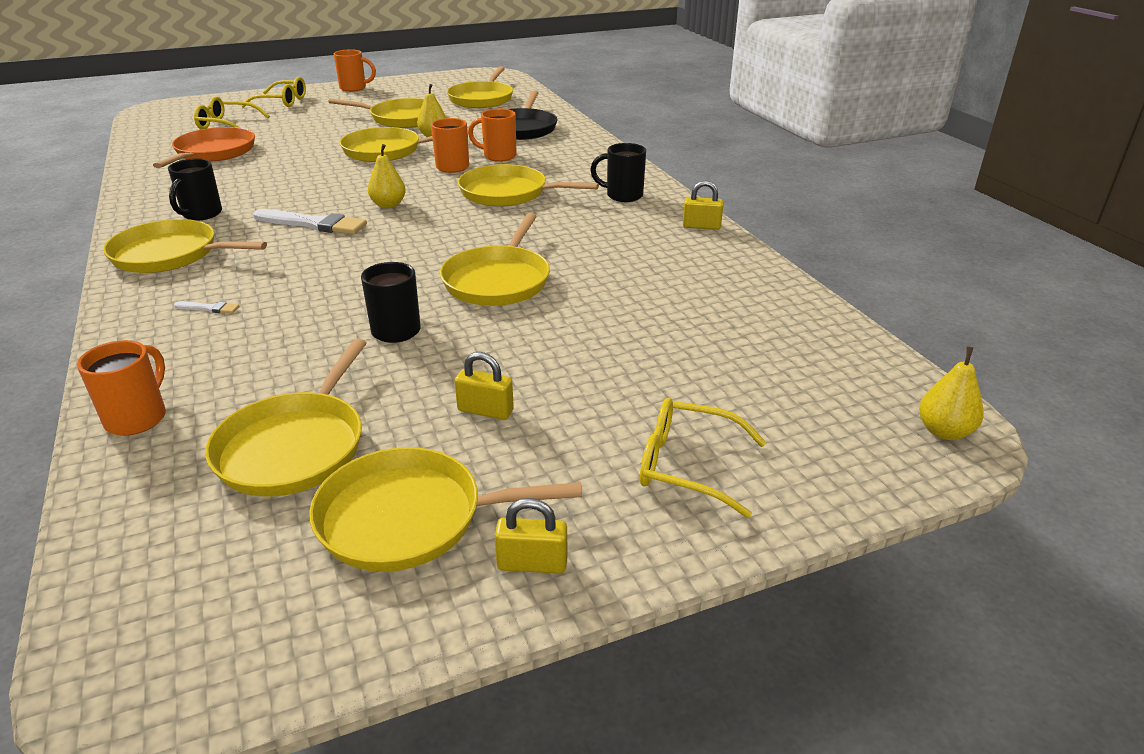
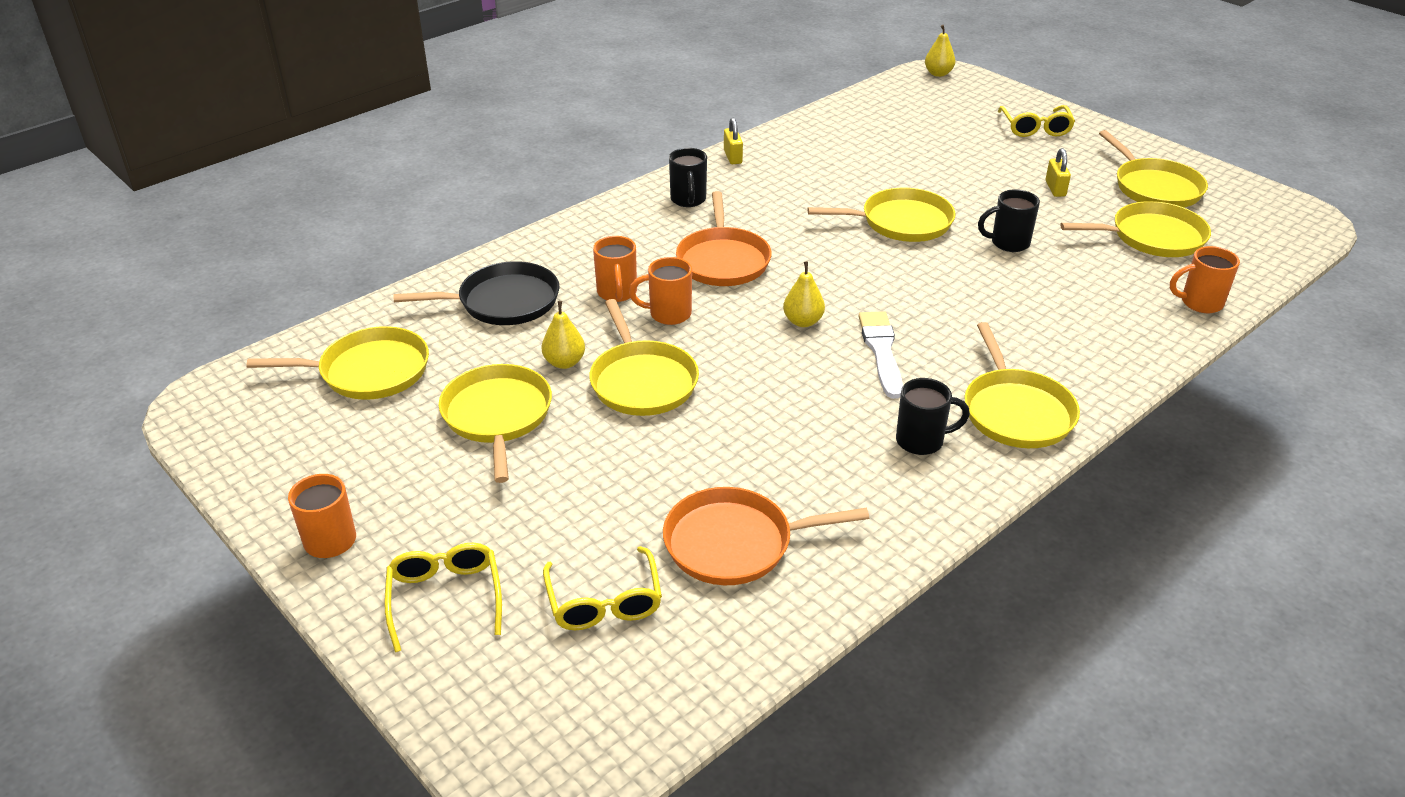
camera: 110 degrees left, 5 degrees up
white brush [174,301,239,314] -> none
yellow pan [458,164,599,206] -> orange pan [676,191,772,286]
yellow padlock [495,498,567,574] -> none

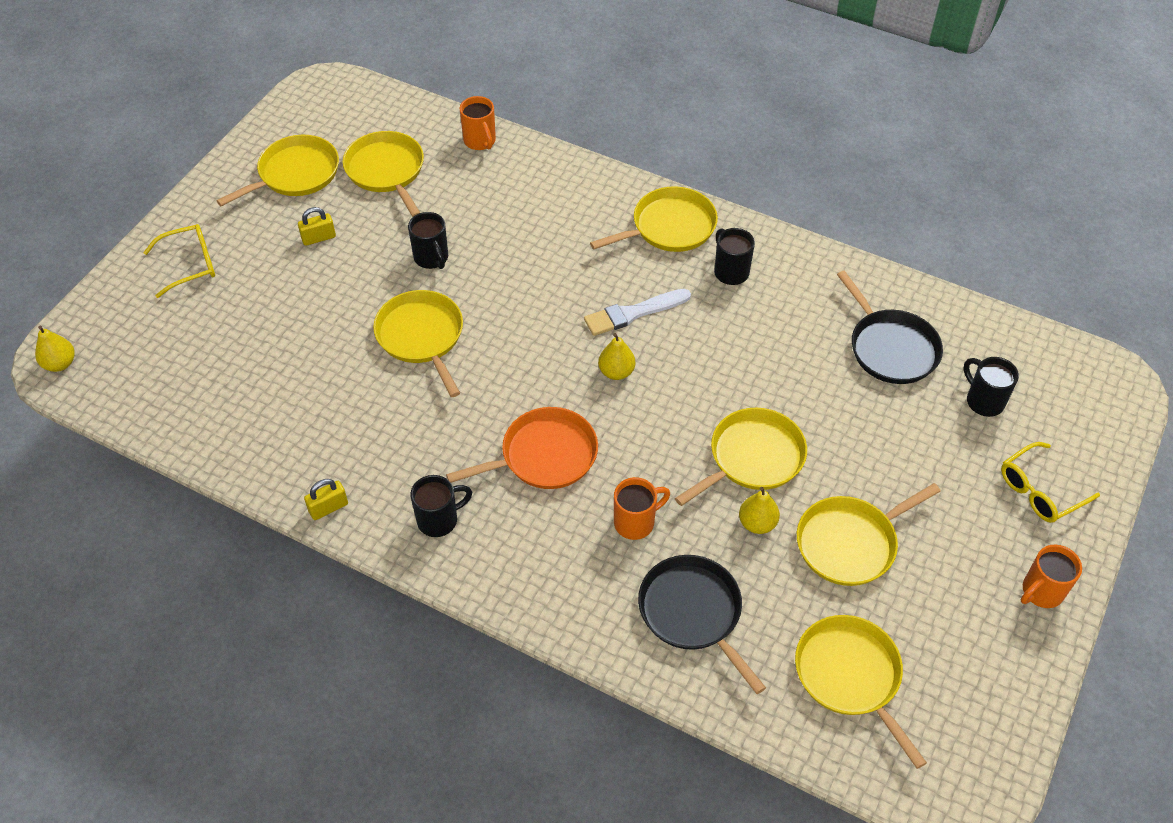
camera: 110 degrees left, 15 degrees up
yellow glasses [543,546,662,630] -> black mug [964,357,1019,417]
orange mug [629,257,692,325] -> none
orange pan [663,487,869,585] -> black pan [837,271,943,384]

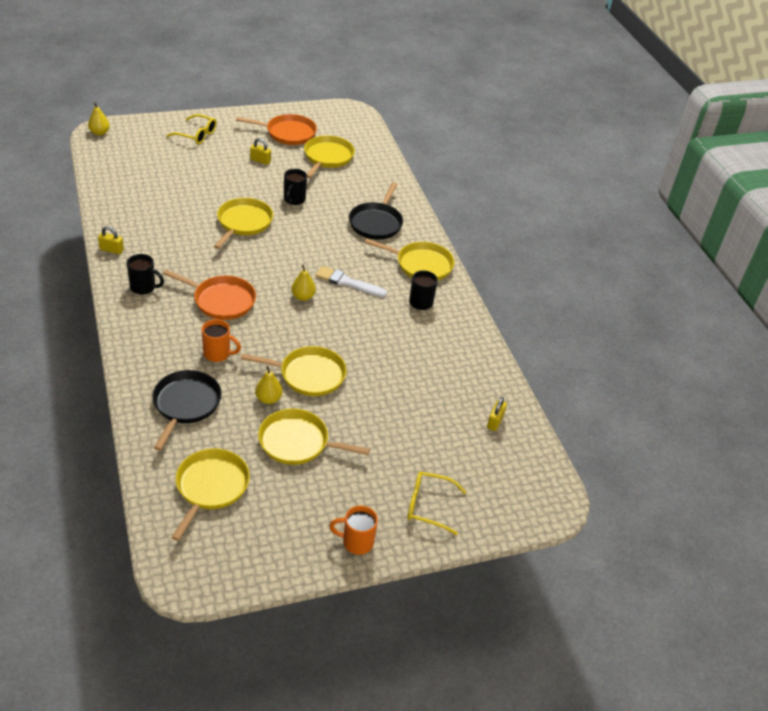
camera: 40 degrees right, 10 degrees down
yellow pan [216,135,339,206] -> orange pan [236,114,317,145]
orange mug [460,96,496,150] -> none
black pan [837,271,943,384] -> black pan moved to [349,182,403,239]
black mug [964,357,1019,417] -> none
none -> yellow padlock [487,397,507,431]

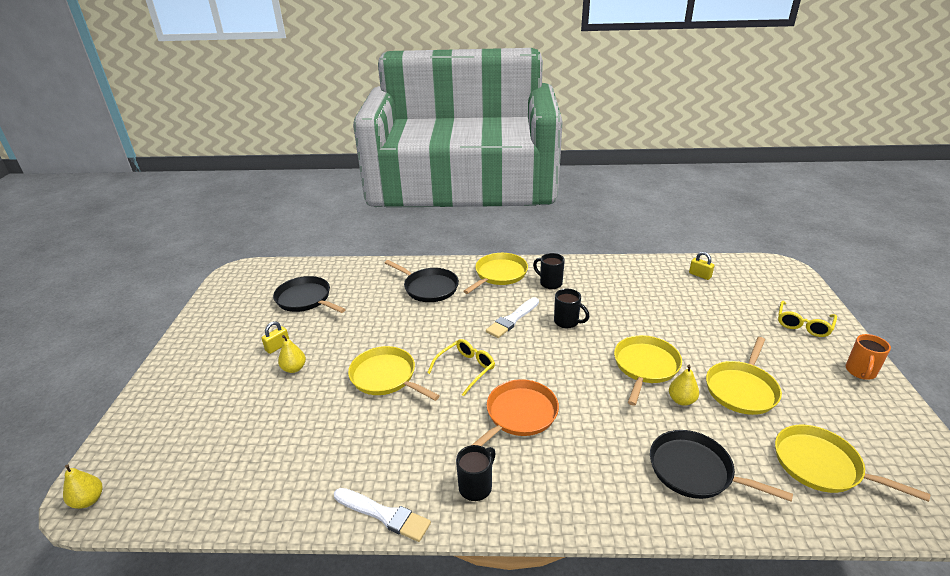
camera: 65 degrees left, 10 degrees down
yellow padlock [98,226,124,254] -> white brush [334,488,431,542]
yellow glasses [166,114,217,144] -> yellow glasses moved to [427,339,495,396]
orange mug [202,319,241,362] -> none
orange pan [236,114,317,145] -> none
black mug [284,169,307,205] -> black mug moved to [554,289,590,328]
yellow pear [291,265,316,301] -> yellow pear moved to [278,335,306,373]
yellow pan [304,135,355,178] -> black pan [273,276,346,313]

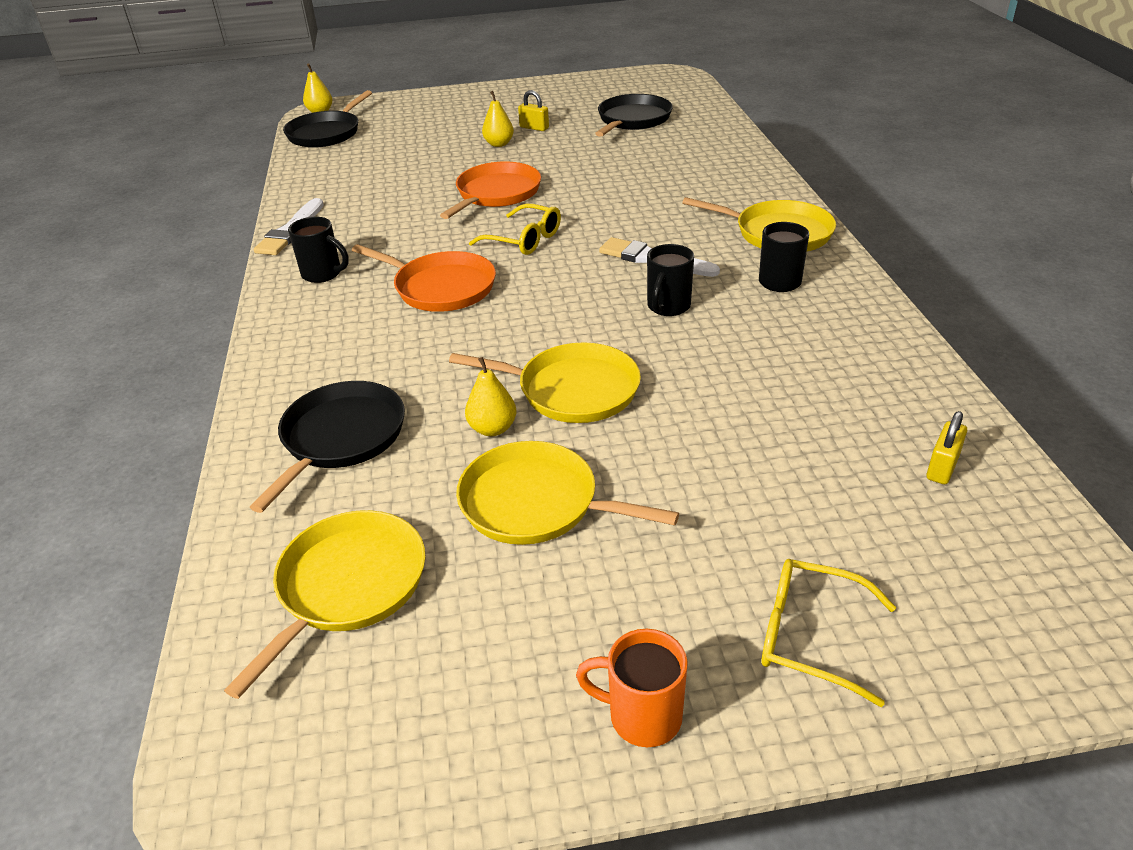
camera: 80 degrees right, 5 degrees up
yellow pan [348,346,440,401] -> orange pan [440,161,541,219]
black pan [385,260,459,302] -> black pan moved to [283,90,372,148]

